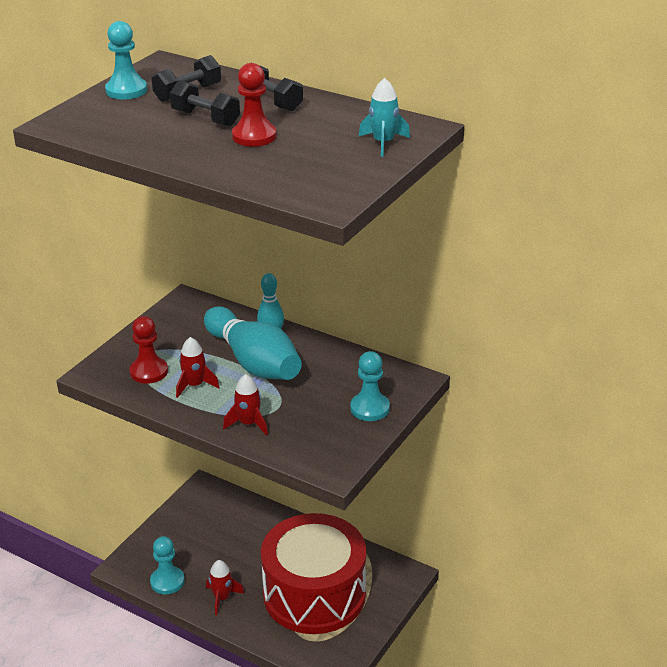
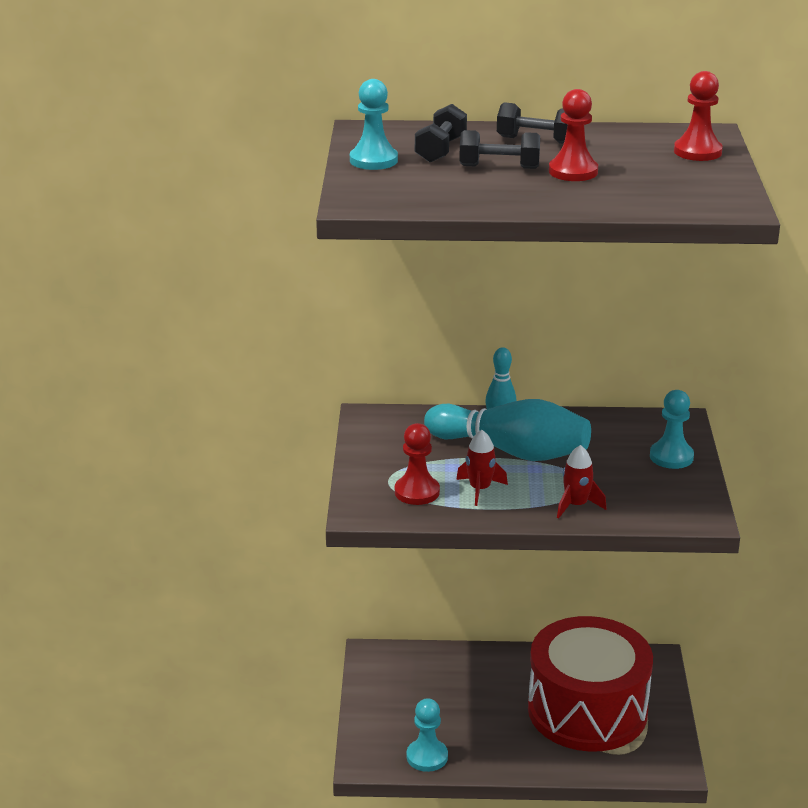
camera: 30 degrees left, 5 degrees down
red rocket [206,560,244,615] -> none
turquoise rocket [359,78,410,157] -> red pawn [674,71,723,161]

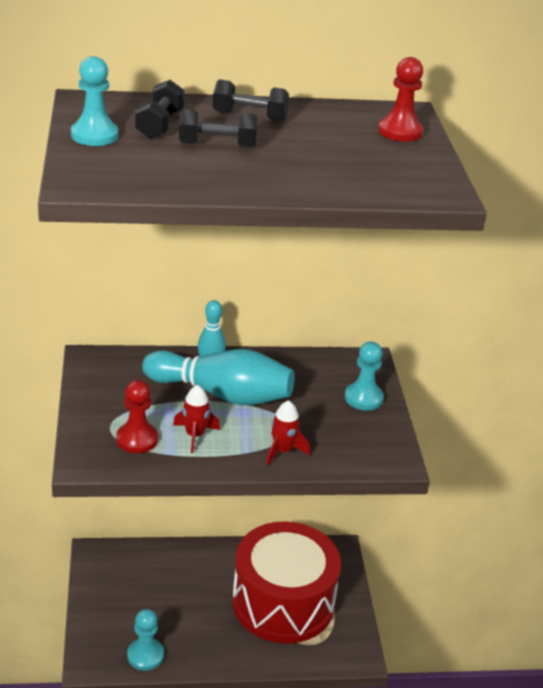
camera: 10 degrees left, 5 degrees up
red pawn [549,89,598,181] -> none

